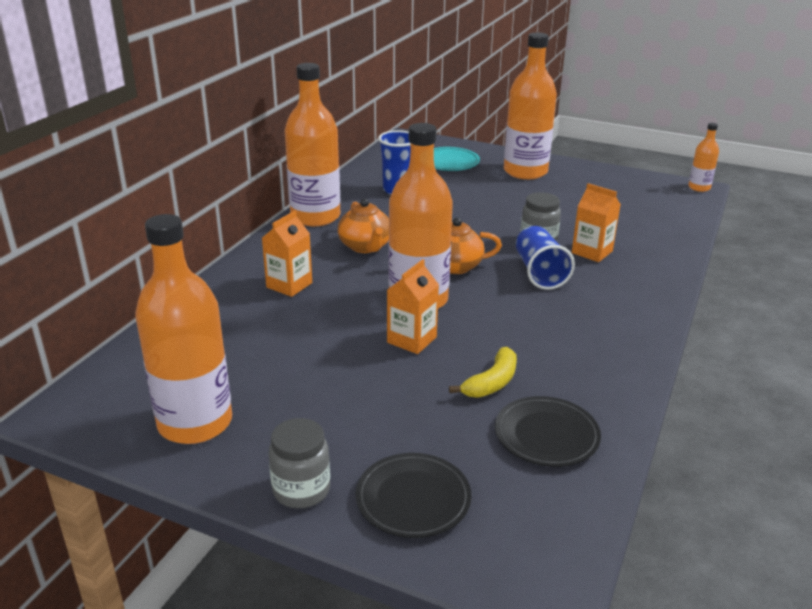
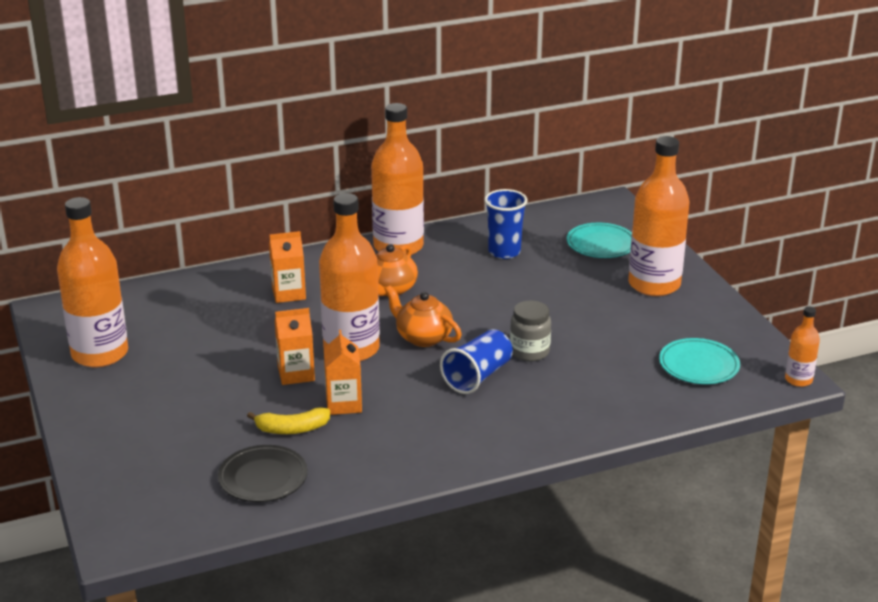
camera: 45 degrees right, 0 degrees up
grey jar [269,418,330,508] -> none
black plate [356,453,471,538] -> none
orange carton [572,183,621,262] -> orange carton moved to [324,330,362,415]
none -> turquoise plate [659,338,740,384]

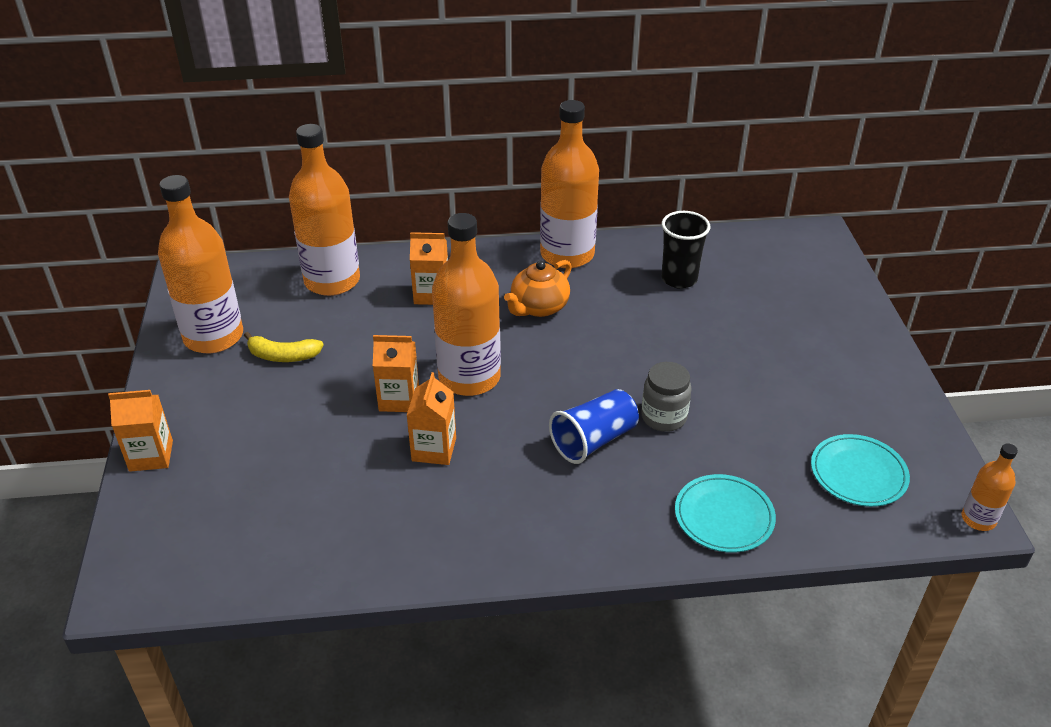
camera: 15 degrees right, 10 degrees up
black plate [218,445,308,502] -> none
yellow banana [247,407,330,434] -> yellow banana moved to [244,332,324,362]
orange teapot [385,285,462,347] -> none
blue cup [484,189,527,259] -> black cup [661,211,710,289]
turquoise plate [567,223,632,258] -> turquoise plate moved to [675,474,776,553]
orange bottle [628,136,689,296] -> orange bottle moved to [289,124,360,296]
none -> orange carton [108,390,173,472]

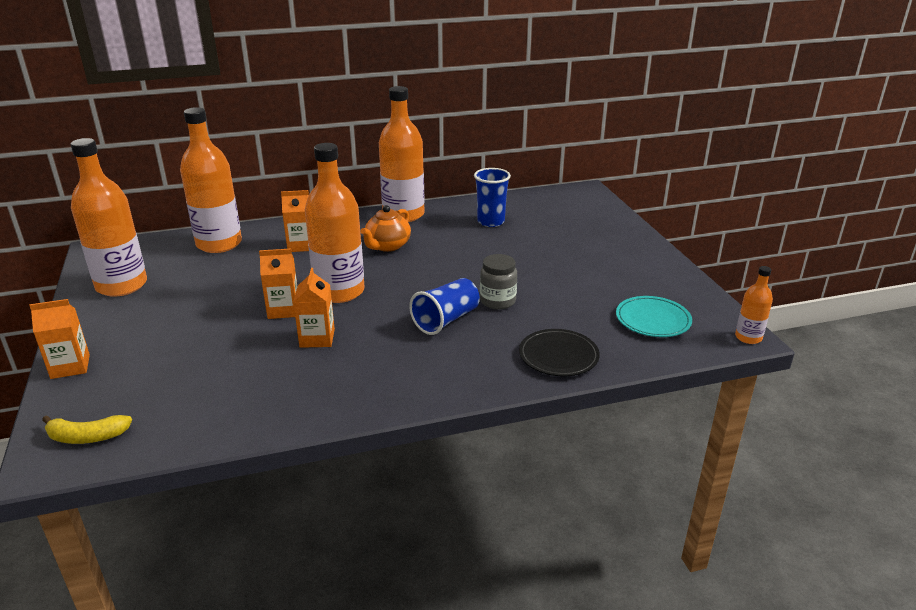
camera: 10 degrees left, 10 degrees down
yellow banana [244,332,324,362] -> yellow banana moved to [42,415,132,444]
black cup [661,211,710,289] -> blue cup [474,168,511,227]
turquoise plate [675,474,776,553] -> black plate [519,329,600,376]

